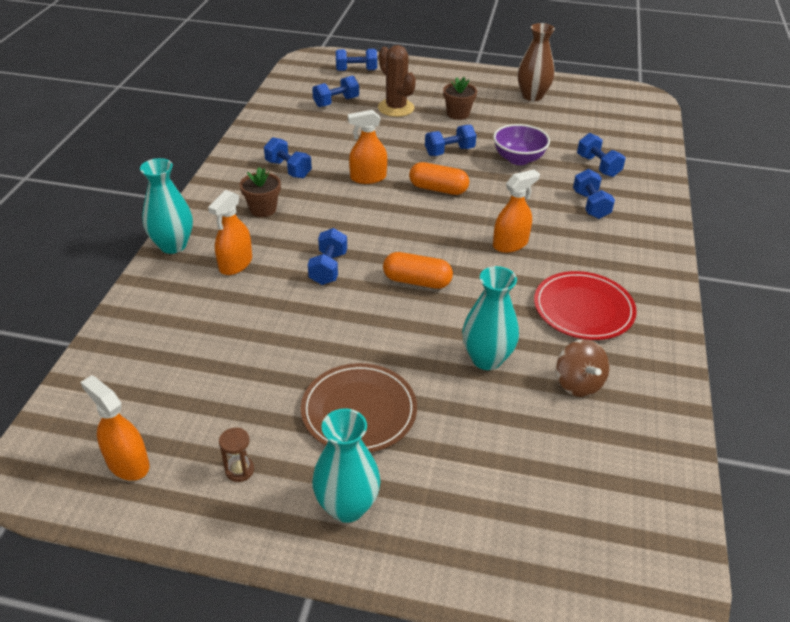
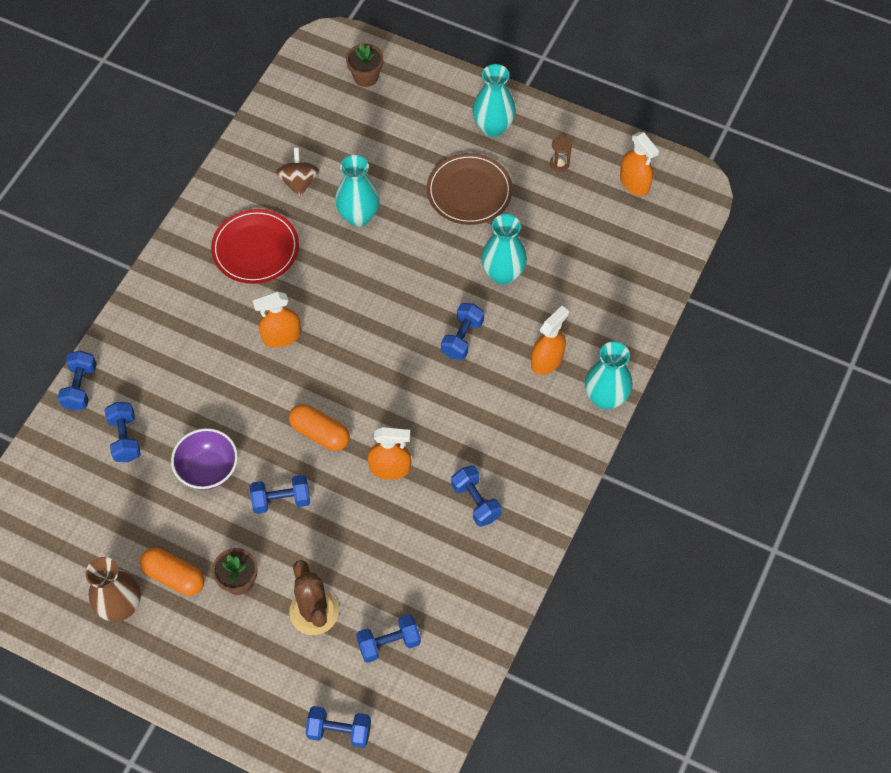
camera: 165 degrees left, 20 degrees up
brown flower pot [240,167,281,217] -> brown flower pot moved to [346,43,384,87]
orange capsule [383,252,453,289] -> orange capsule moved to [140,548,204,596]
blue dumbbell [573,169,615,219] -> blue dumbbell moved to [58,350,97,411]
none -> turquoise vase [481,214,527,285]

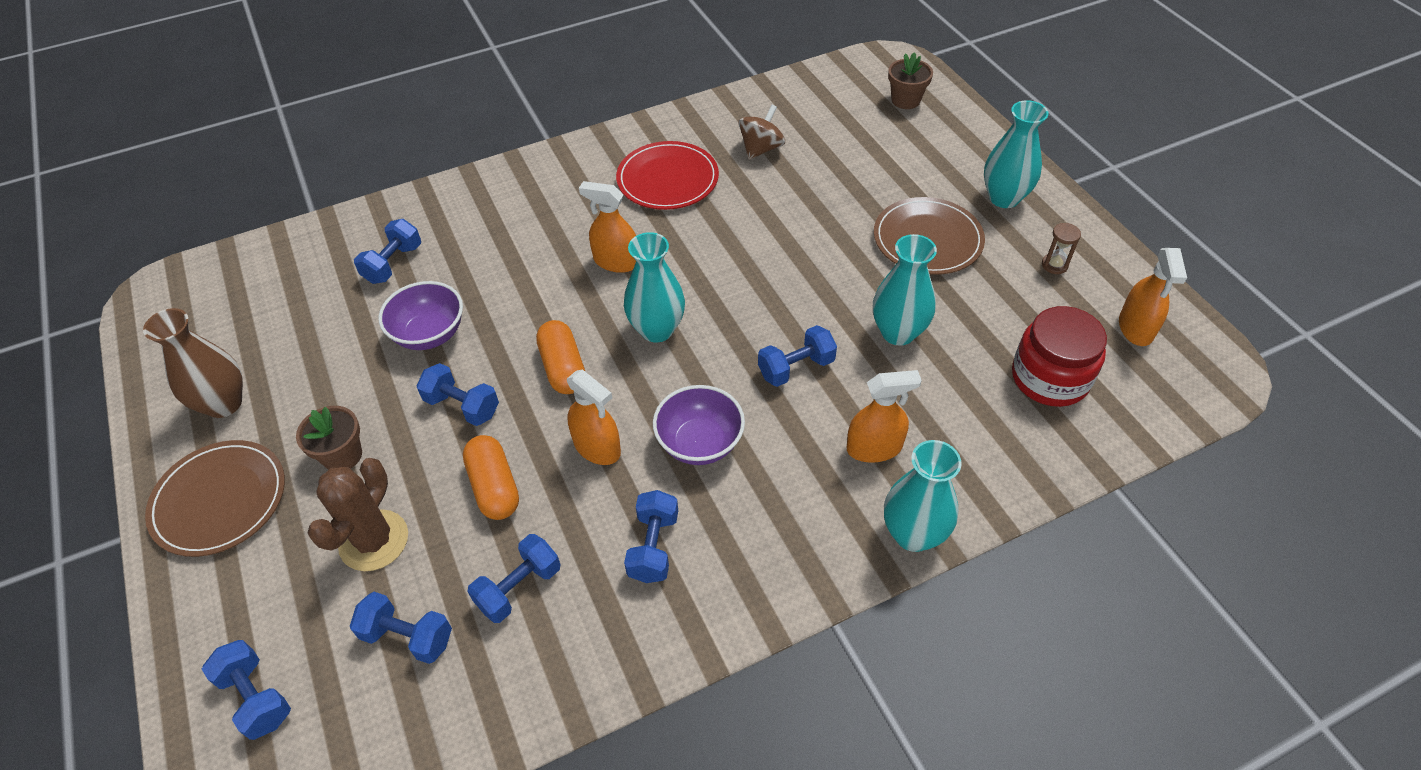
camera: 40 degrees right, 10 degrees down
blue dumbbell [58,350,97,411] -> blue dumbbell moved to [467,534,561,623]
orange capsule [140,548,204,596] -> orange capsule moved to [463,435,519,520]
turquoise vase [335,155,380,227] -> turquoise vase moved to [624,232,685,342]
none -> brown plate [145,440,285,557]
none -> purple bowl [653,385,745,465]
none -> red jar [1012,306,1107,407]

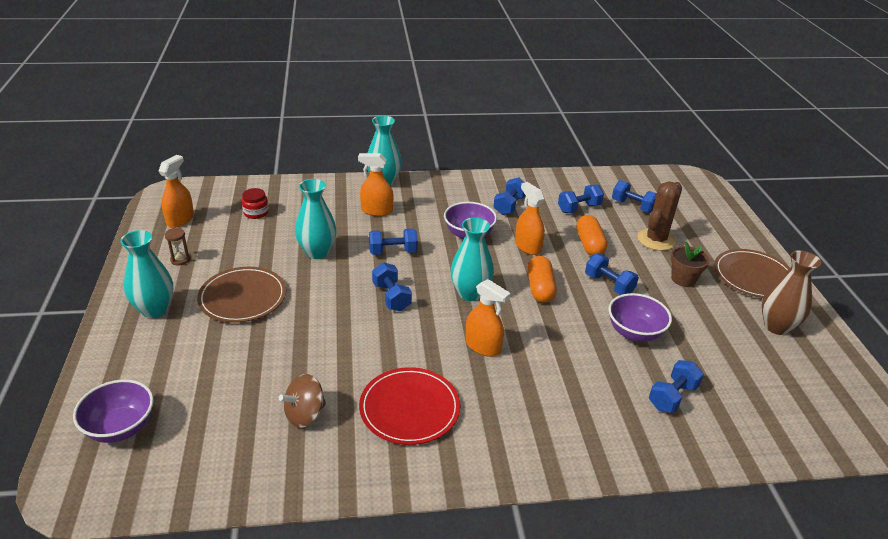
camera: 165 degrees left, 15 degrees down
blue dumbbell [202,640,291,740] -> blue dumbbell moved to [372,262,412,311]
brown flower pot [888,52,933,109] -> purple bowl [73,379,154,443]
red jar [1012,306,1107,407] -> red jar [242,188,269,219], size x0.53

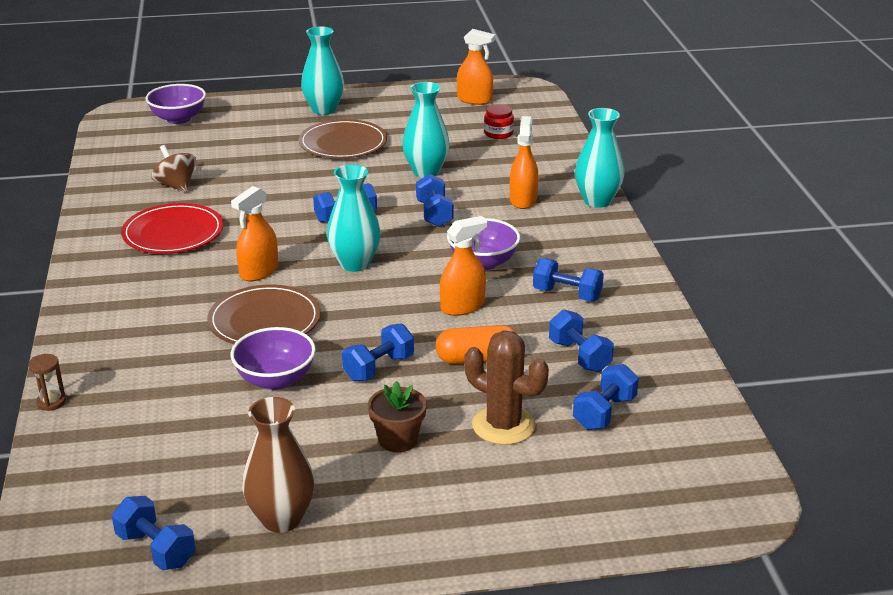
camera: 90 degrees right, 5 degrees down
brown hourglass [165,228,190,266] -> brown hourglass moved to [28,354,66,411]
orange capsule [527,256,557,303] -> none
blue dumbbell [649,360,704,413] -> blue dumbbell moved to [112,496,195,570]
brown plate [714,249,790,298] -> brown plate moved to [207,284,321,344]

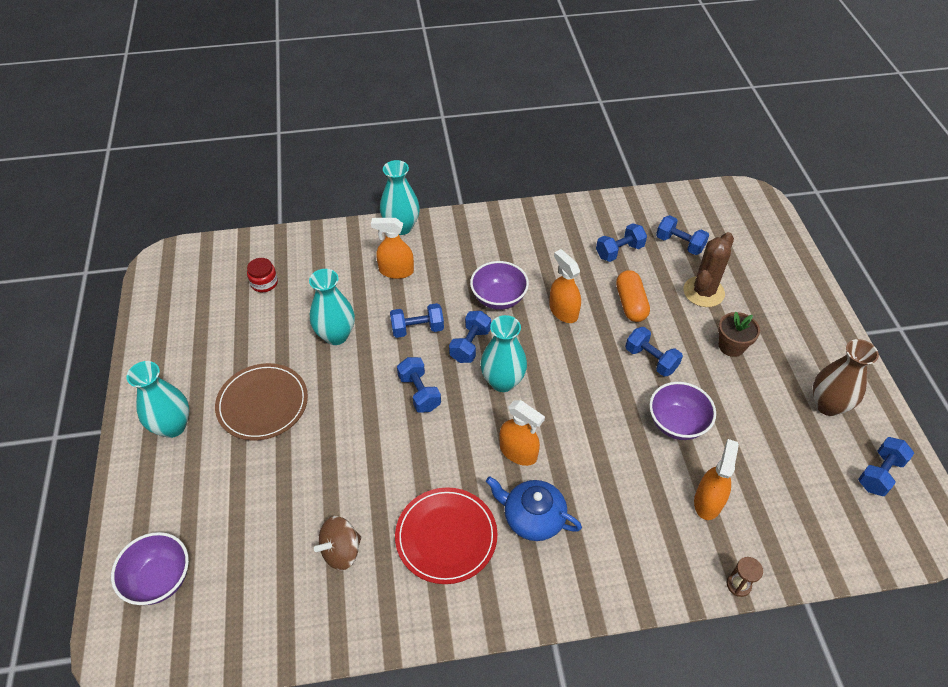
camera: 90 degrees left, 20 degrees up
brown plate [207,284,321,344] -> none
orange spray bottle [457,29,495,105] -> orange spray bottle moved to [694,439,739,520]
blue dumbbell [533,258,604,301] -> blue dumbbell moved to [449,311,491,363]
none -> blue teapot [486,476,582,541]

